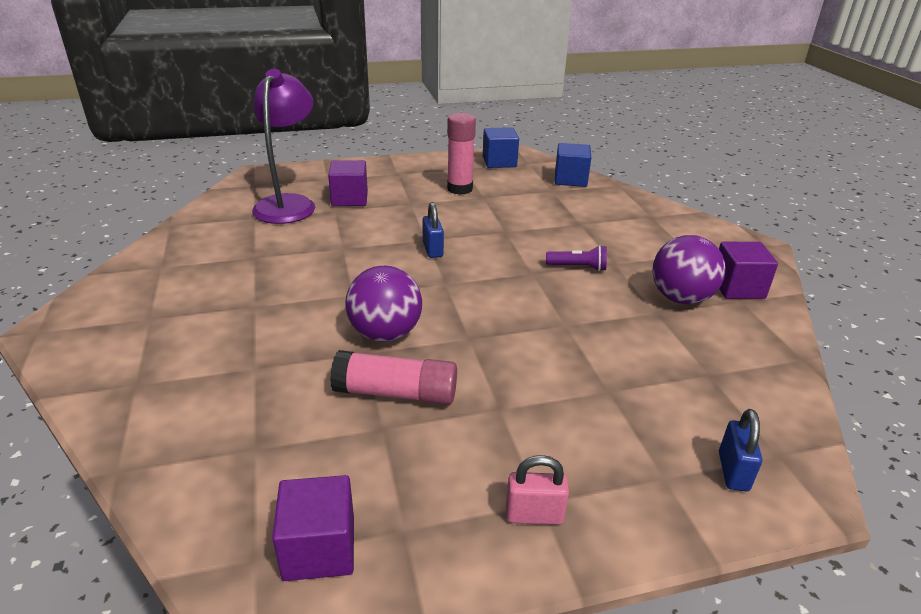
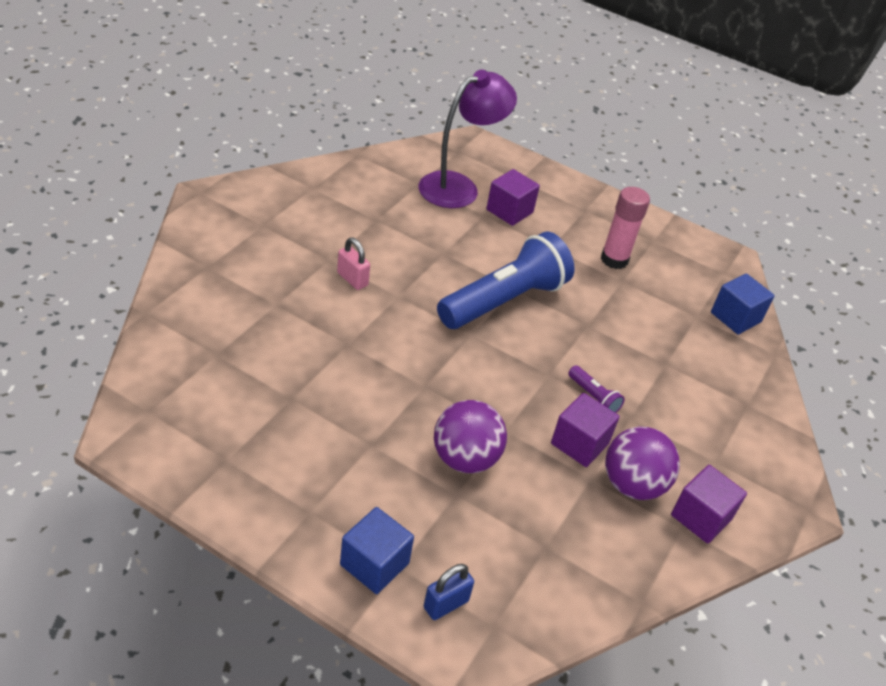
camera: 40 degrees right, 10 degrees up
purple cube [272,475,354,581] -> purple cube moved to [551,393,620,467]
pink glue stick [330,350,457,405] -> none
purple ball [345,266,422,342] -> purple ball moved to [434,400,507,473]
blue padlock [422,202,444,258] -> blue flashlight [437,231,575,329]
blue cube [483,127,519,168] -> blue cube moved to [340,507,414,594]
pink padlock [506,455,569,525] -> pink padlock moved to [337,238,370,290]

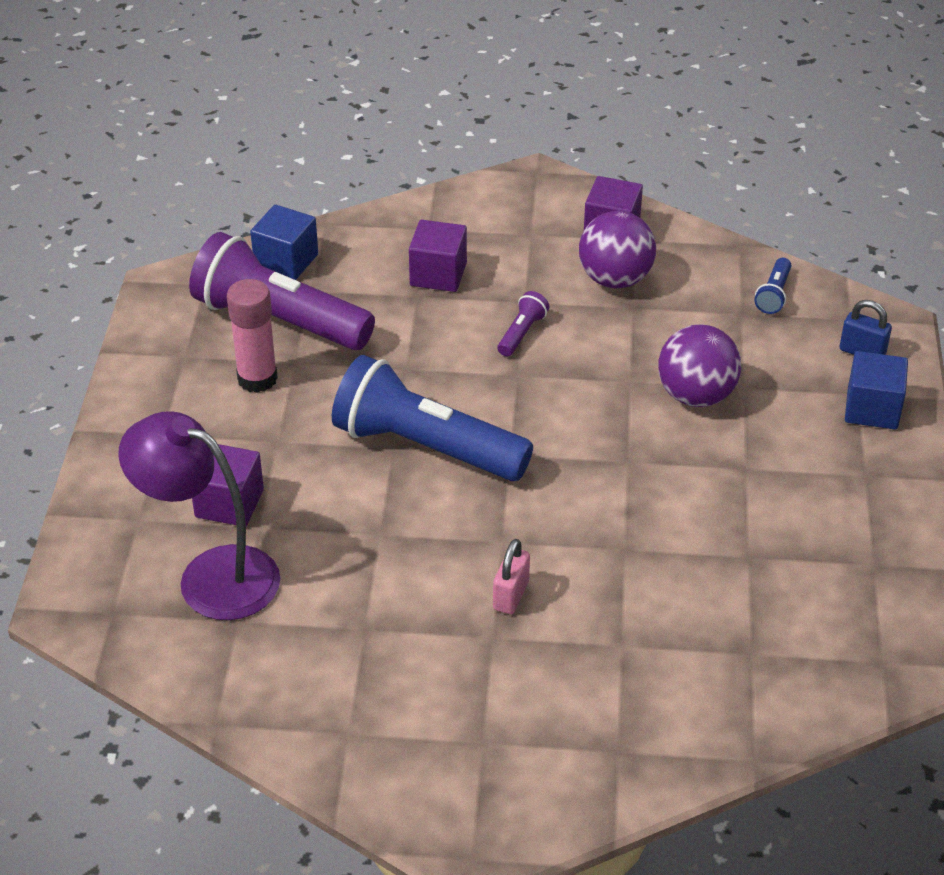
camera: 110 degrees left, 0 degrees up
purple cube [551,393,620,467] -> purple cube moved to [409,220,467,292]
none -> purple flashlight [189,232,375,350]
none -> blue flashlight [754,258,791,314]

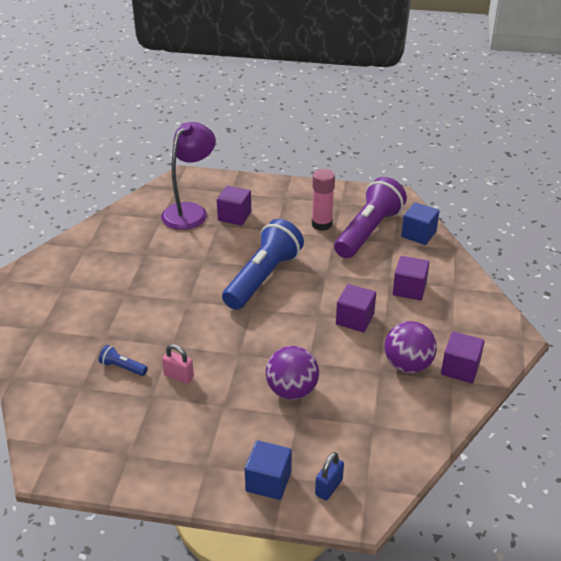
camera: 95 degrees right, 5 degrees down
pink padlock [493,539,530,614] -> pink padlock moved to [162,344,194,384]
purple flashlight [497,291,549,356] -> purple cube [336,284,376,332]
blue flashlight [754,258,791,314] -> blue flashlight moved to [99,345,148,376]

